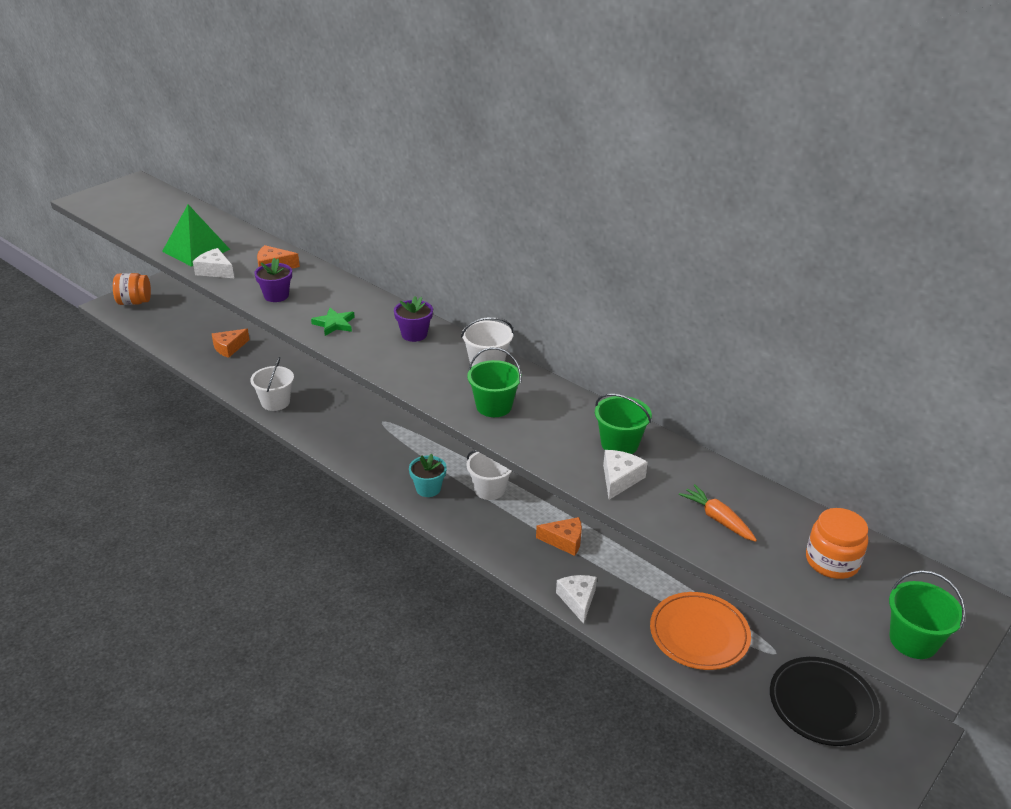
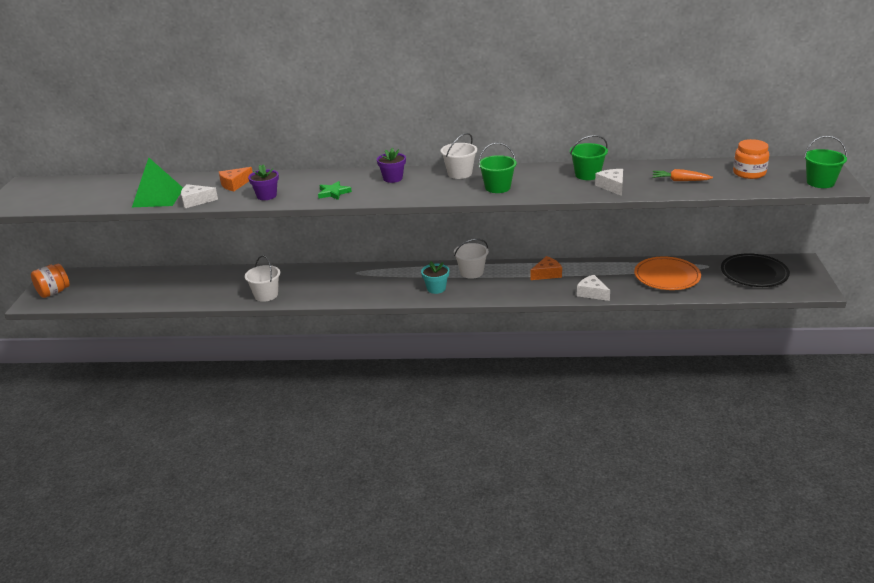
camera: 35 degrees left, 5 degrees down
orange cheese [212,329,250,358] -> none

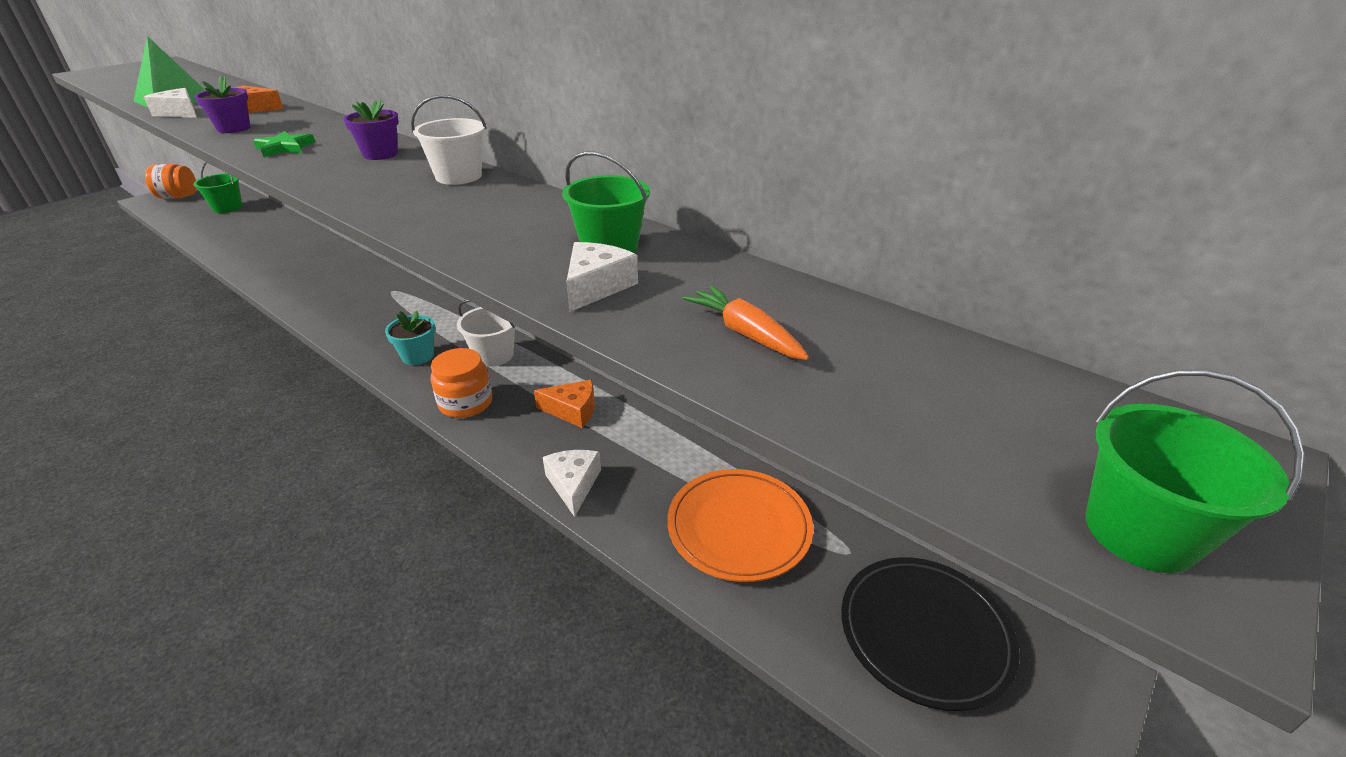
camera: 35 degrees right, 5 degrees up
white bucket [245,255,280,302] -> none
green bucket [478,143,517,193] -> green bucket moved to [193,162,243,213]
orange jar [733,139,769,179] -> orange jar moved to [431,348,492,418]

